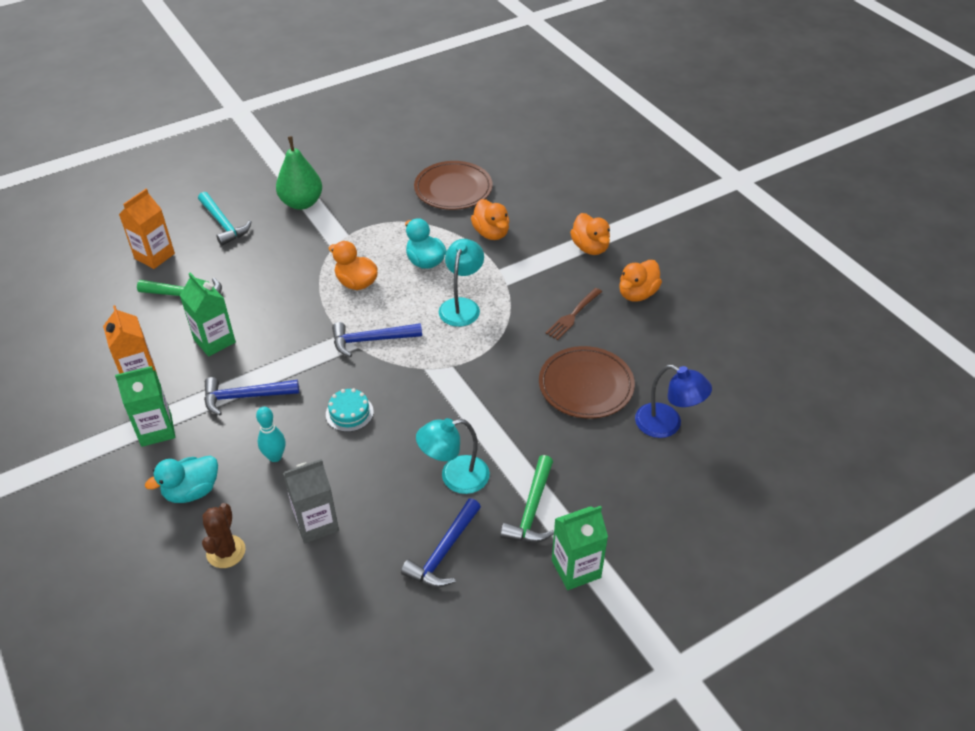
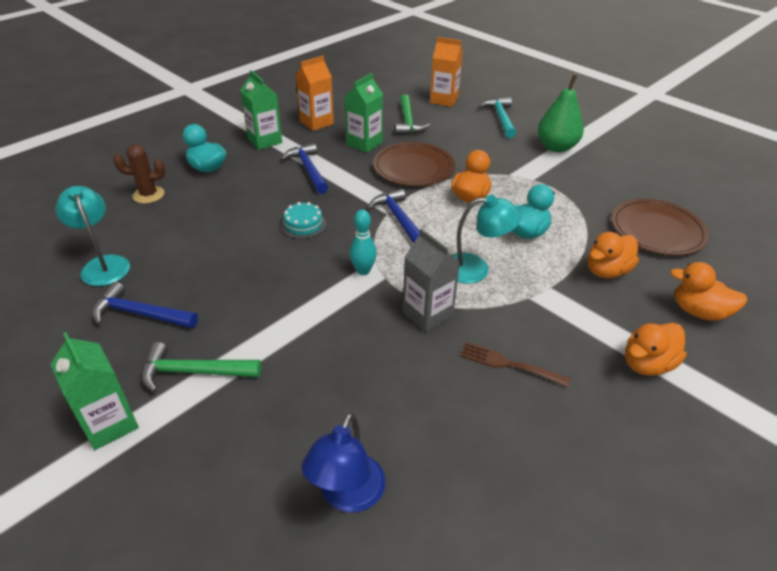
camera: 75 degrees right, 5 degrees down
turquoise hammer [198,192,252,246] -> turquoise hammer turned 135 degrees clockwise [479,97,516,138]
turquoise bowling pin [256,407,285,462] -> turquoise bowling pin moved to [350,210,377,275]
grey carton [283,459,339,543] -> grey carton moved to [403,228,460,332]
turquoise lamp [416,418,490,494] -> turquoise lamp moved to [55,186,130,286]
brown plate [539,346,635,419] -> brown plate moved to [373,142,455,186]
orange duck [619,260,662,302] -> orange duck moved to [670,262,748,321]

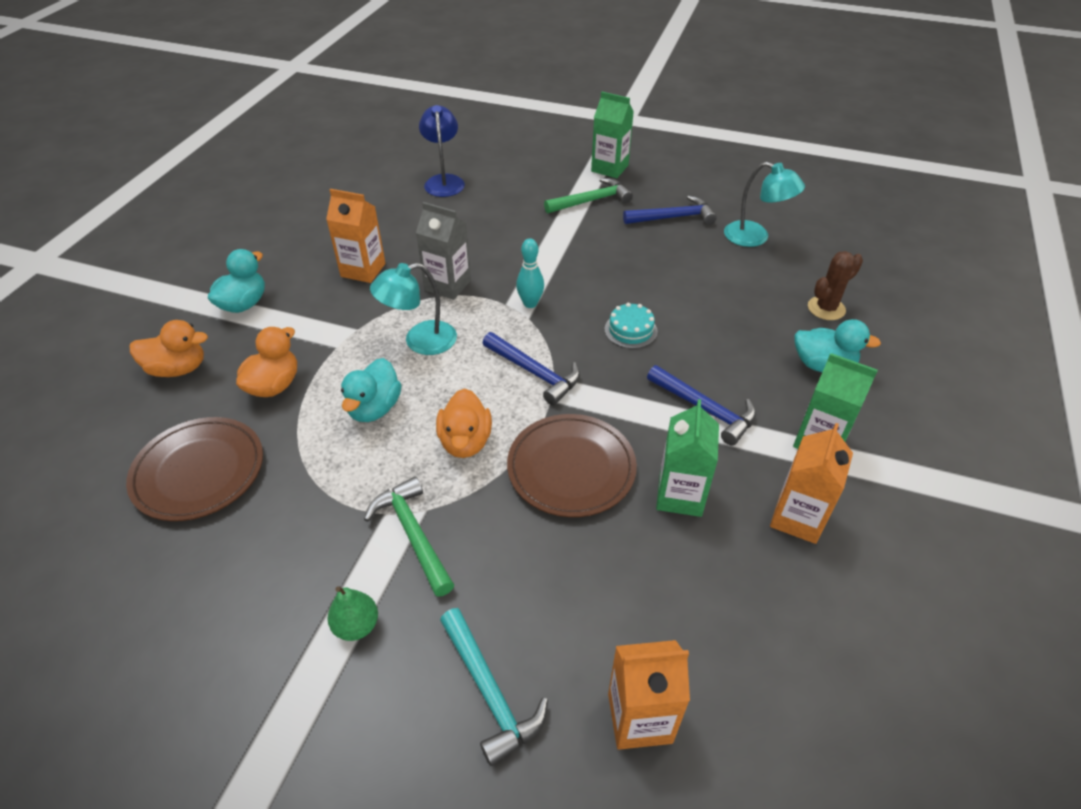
camera: 155 degrees right, 5 degrees up
green hammer [395,94,430,135] -> green hammer moved to [364,476,454,597]
brown fork [460,342,571,387] -> orange carton [326,189,385,283]
green pear [538,75,584,152] -> green pear [328,586,378,641], size x0.56
orange duck [625,323,687,376] -> turquoise duck [208,249,265,313]

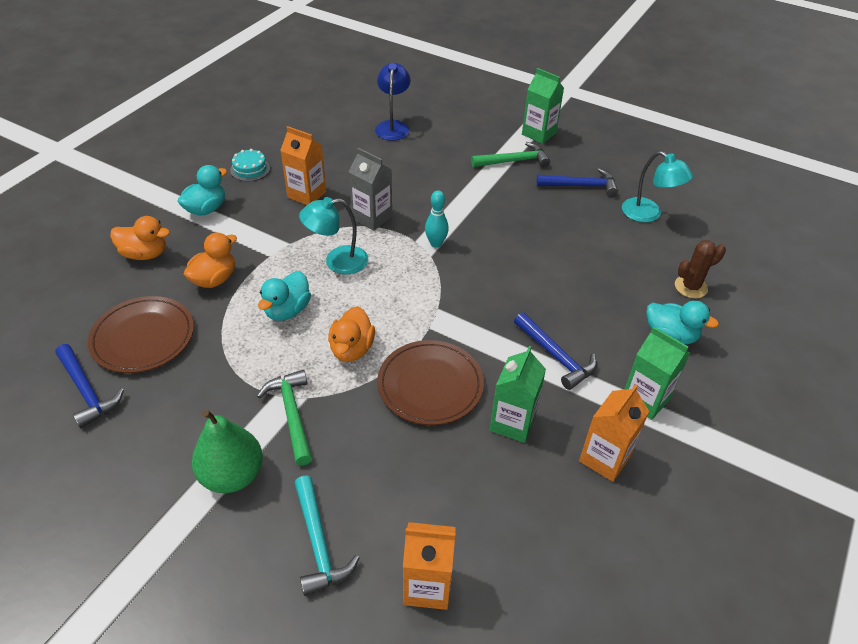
camera: 10 degrees right, 0 degrees up
green pear [328,586,378,641] -> green pear [192,410,263,493], size x1.78
blue hammer [483,332,580,405] -> blue hammer moved to [55,344,124,428]
turquoise cake [605,303,658,349] -> turquoise cake moved to [230,149,270,181]

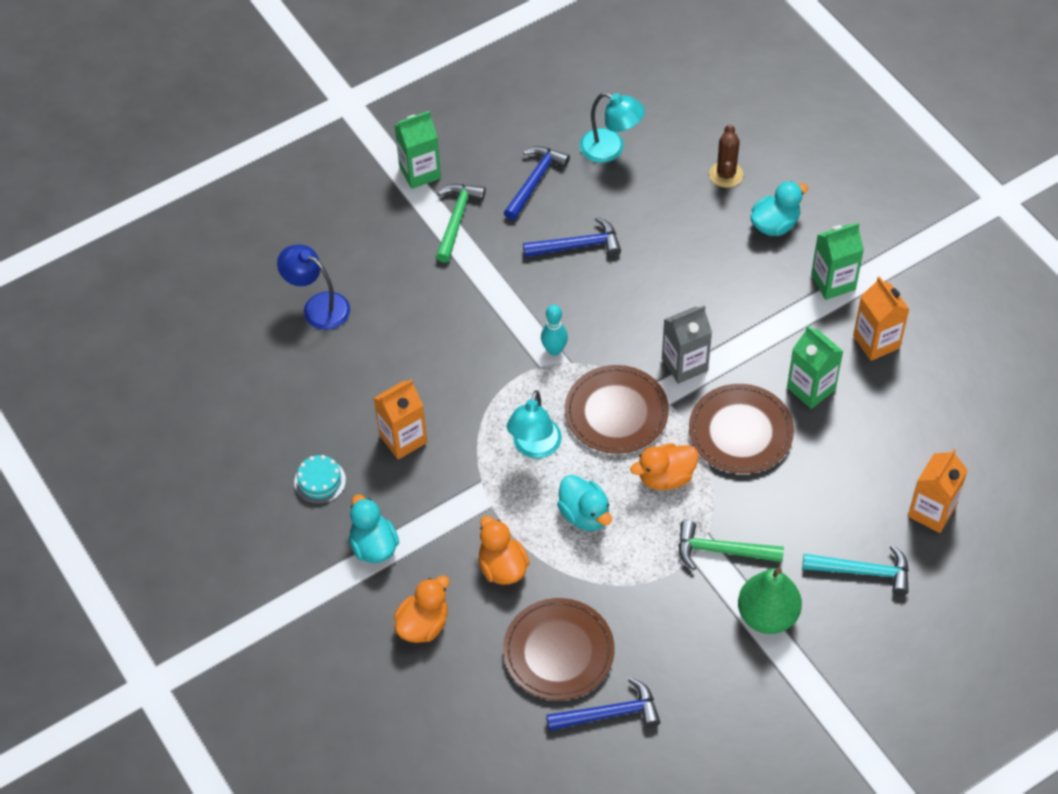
camera: 60 degrees left, 10 degrees up
orange duck [328,306,375,362] -> orange duck turned 120 degrees clockwise [630,443,699,490]
grey carton [349,148,392,231] -> grey carton moved to [662,305,712,384]
blue hammer [514,312,597,390] -> blue hammer moved to [523,217,621,257]
turquoise lamp [622,151,693,222] -> turquoise lamp turned 45 degrees clockwise [580,93,645,163]
none -> brown plate [565,365,669,454]

